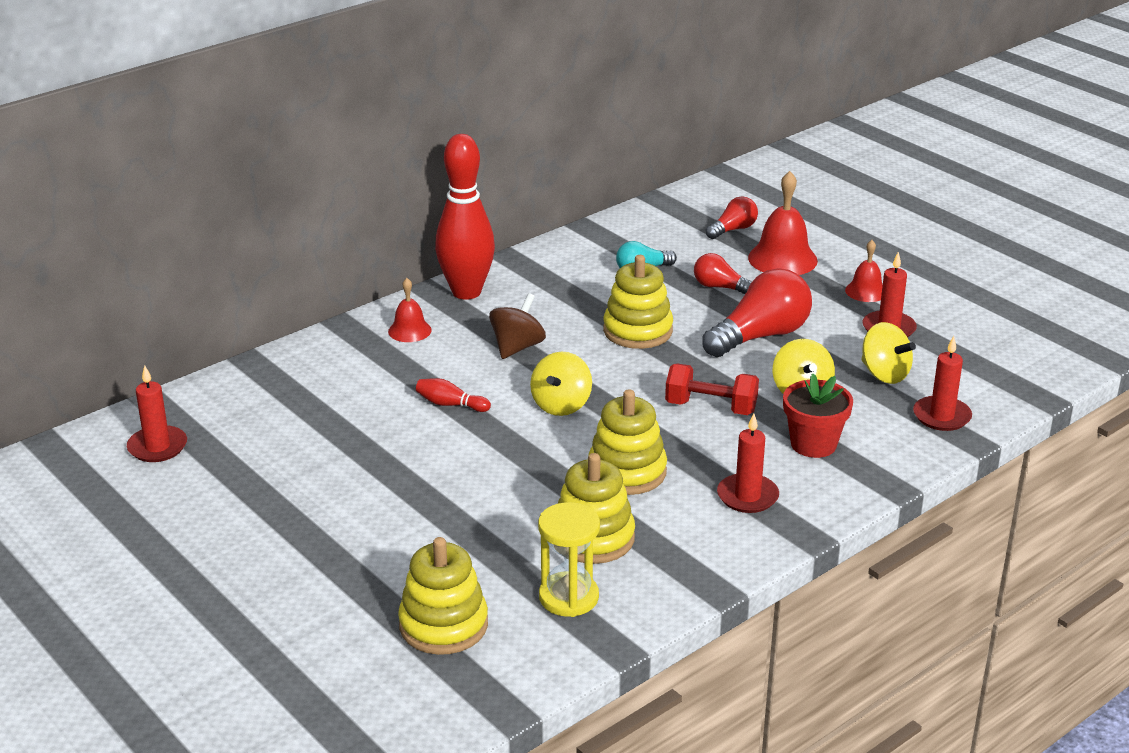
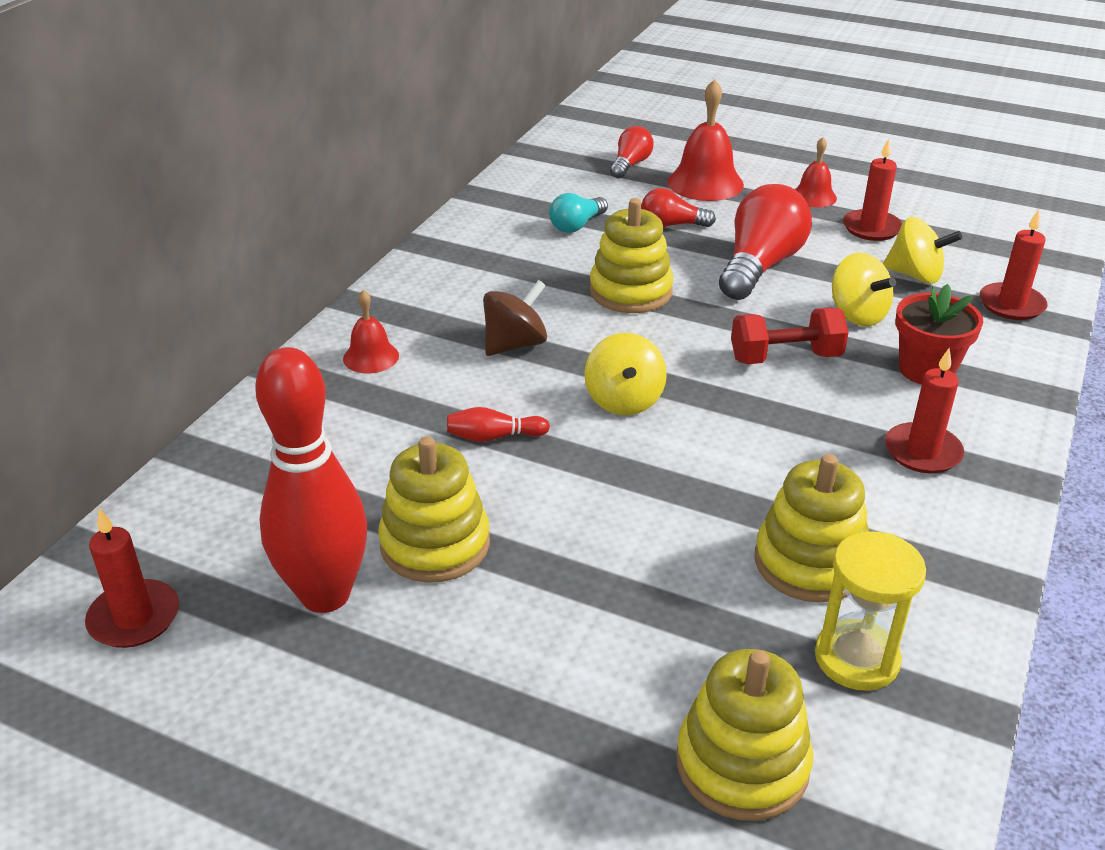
camera: 25 degrees left, 5 degrees up
red bowling pin [435,134,495,300] -> red bowling pin moved to [255,347,367,613]
brown spinning top [489,293,546,359] -> brown spinning top turned 45 degrees clockwise [483,280,547,356]
yellow stacking toy [588,389,667,495] -> yellow stacking toy moved to [378,436,490,583]

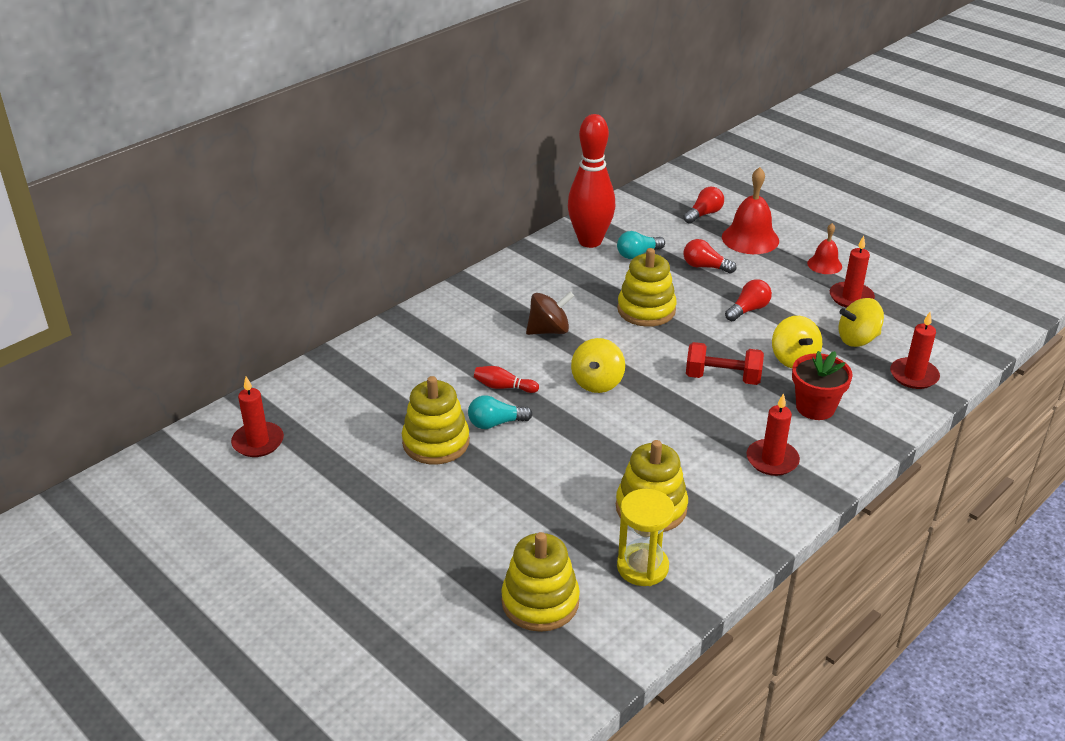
camera: 20 degrees right, 0 degrees up
red bowling pin [255,347,367,613] -> red bowling pin moved to [568,114,615,248]
red bell [343,290,399,373] -> none
red light bulb [719,184,812,300] -> red light bulb [725,279,772,321], size x0.54
yellow spinning top [883,217,962,284] -> yellow spinning top turned 120 degrees clockwise [839,298,884,347]
none -> turquoise light bulb [468,395,533,429]

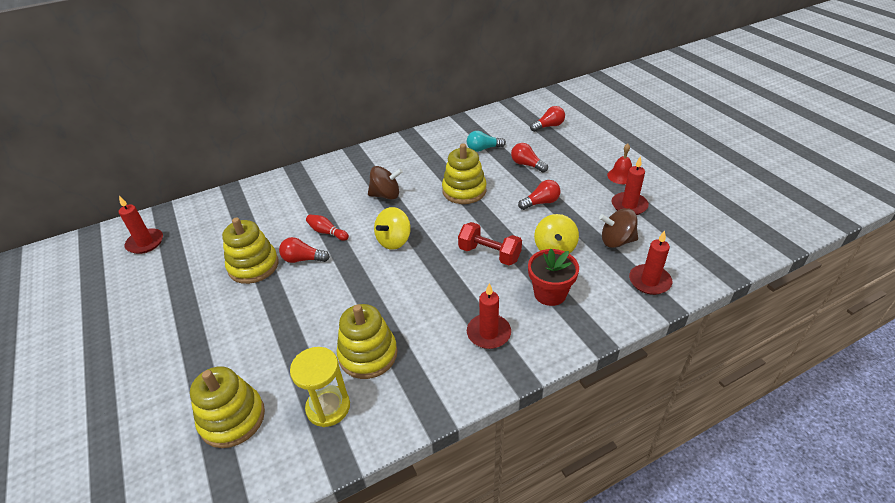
camera: 20 degrees right, 5 degrees up
turquoise light bulb [468,395,533,429] -> red light bulb [279,237,330,263]
red bowling pin [568,114,615,248] -> none
red bell [722,167,779,254] -> none
yellow spinning top [839,298,884,347] -> brown spinning top [599,208,638,248]

